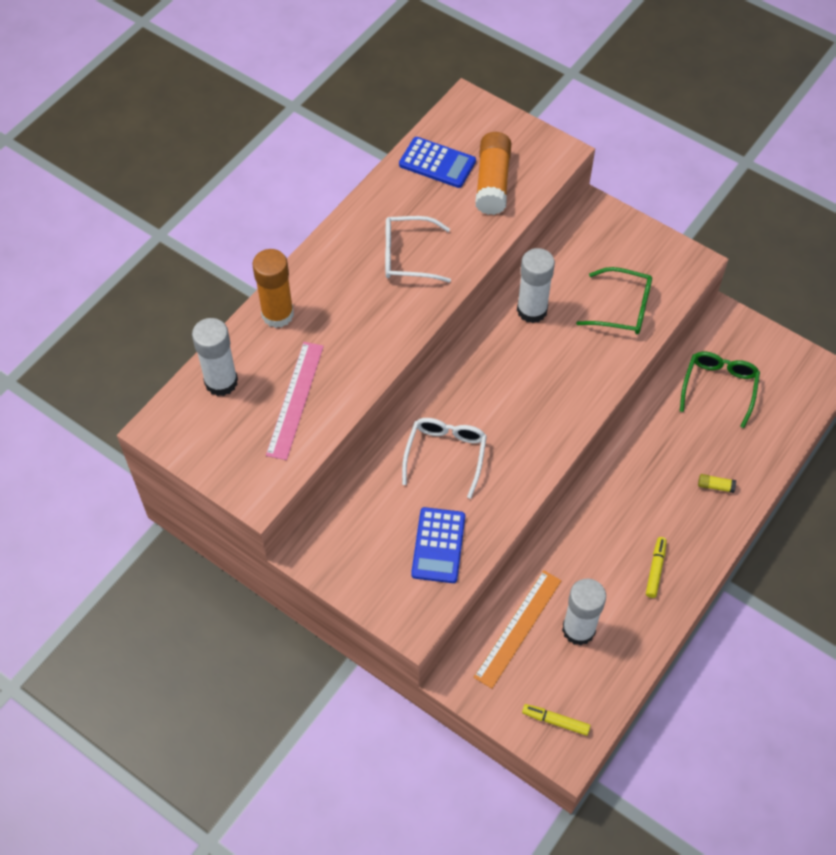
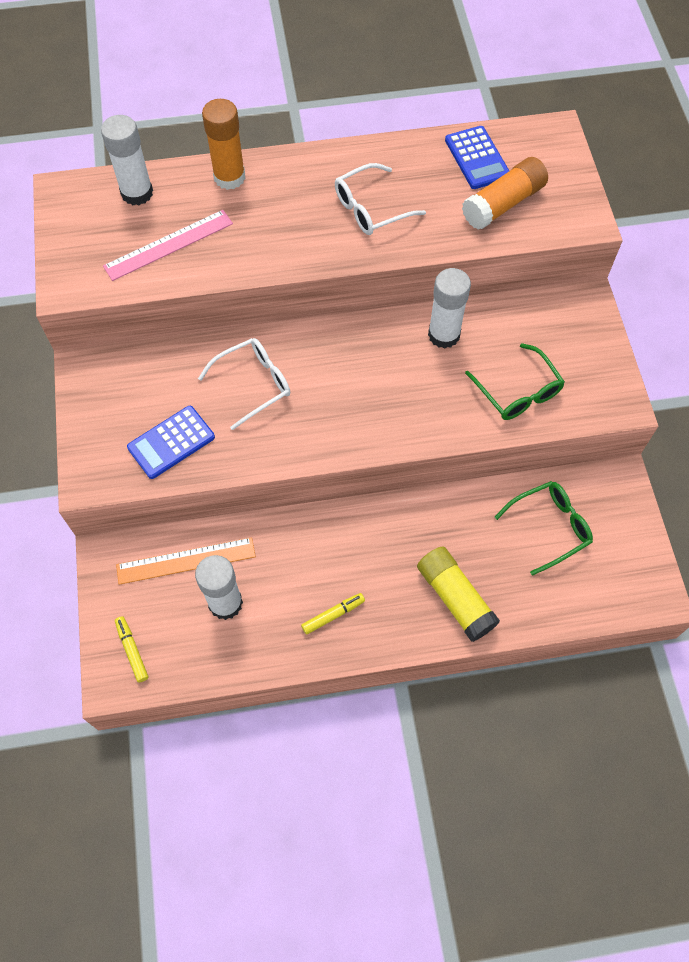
camera: 45 degrees right, 5 degrees up
white glasses [385,216,451,282] -> white glasses turned 75 degrees counterclockwise [335,163,426,235]
yellow glue stick [698,474,736,493] -> yellow glue stick [417,546,500,642], size x2.40

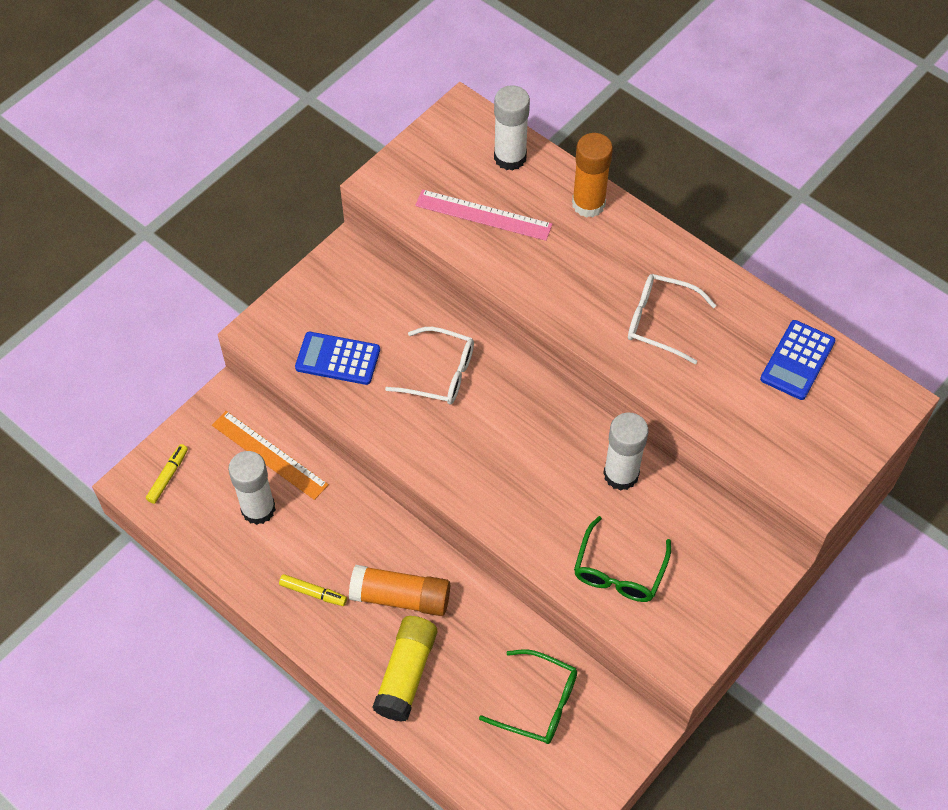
camera: 50 degrees right, 5 degrees down
orange glue stick [462,157,548,230] -> orange glue stick moved to [349,565,450,616]

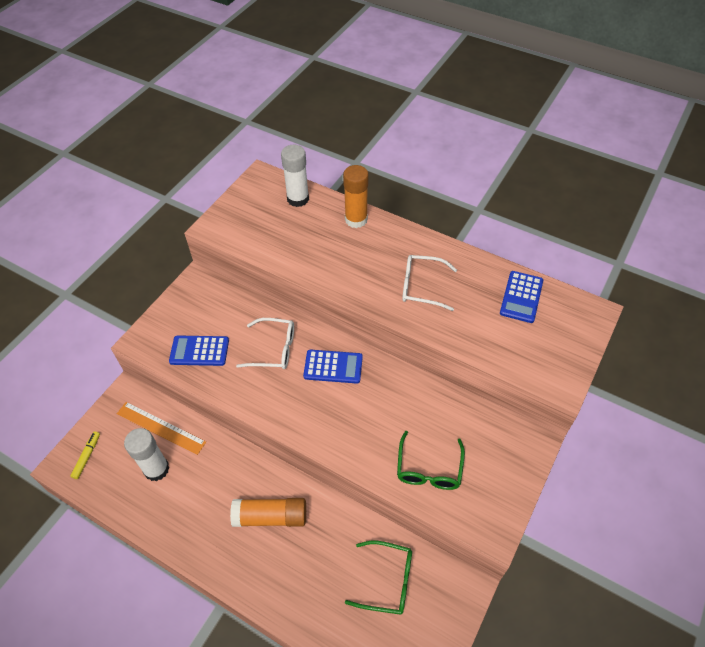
camera: 10 degrees left, 5 degrees down
yellow marker [279,574,347,606] -> none
yellow glue stick [372,616,437,722] -> none
pink ruler [415,189,552,241] -> none
white glue stick [603,413,648,491] -> none
none -> blue calculator [303,350,363,384]

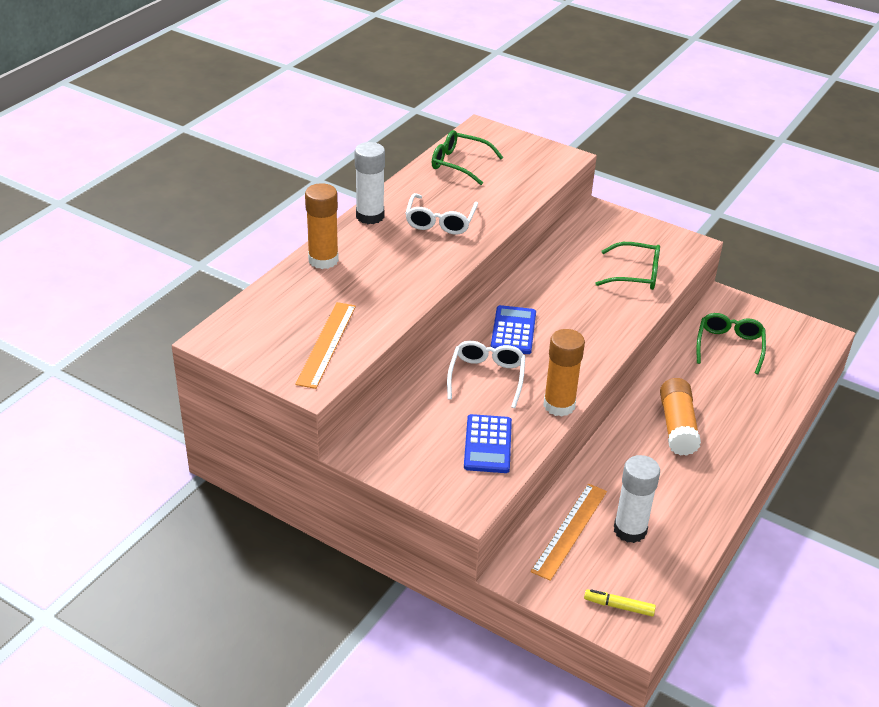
camera: 90 degrees left, 15 degrees down
white glue stick [281,145,309,207] -> white glue stick moved to [355,142,385,224]
blue calculator [500,271,543,323] -> green glasses [432,130,503,185]
none -> orange ruler [295,302,356,389]
none -> orange glue stick [543,329,585,417]

